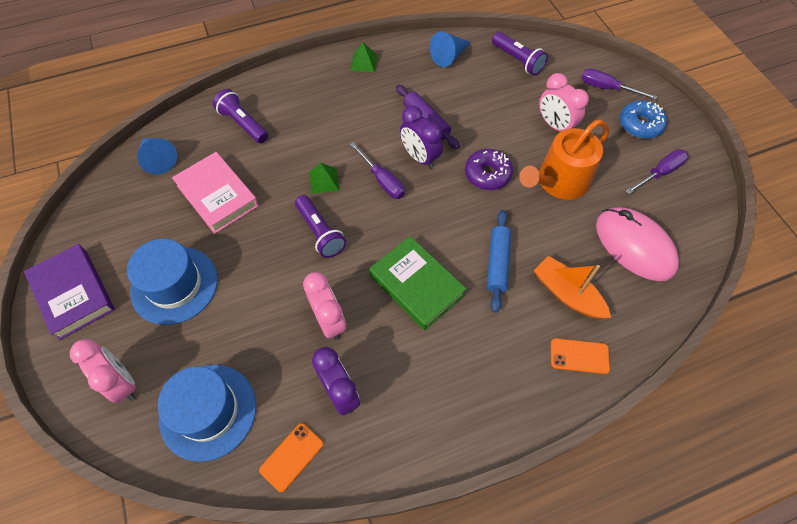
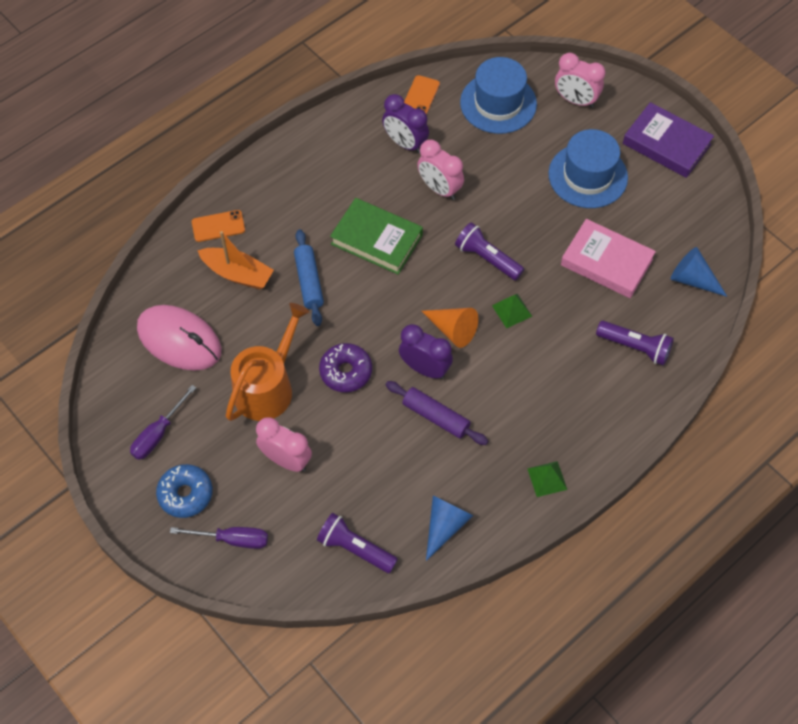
camera: 160 degrees right, 0 degrees up
purple screwdriver [349,142,405,199] -> orange cone [422,308,478,348]

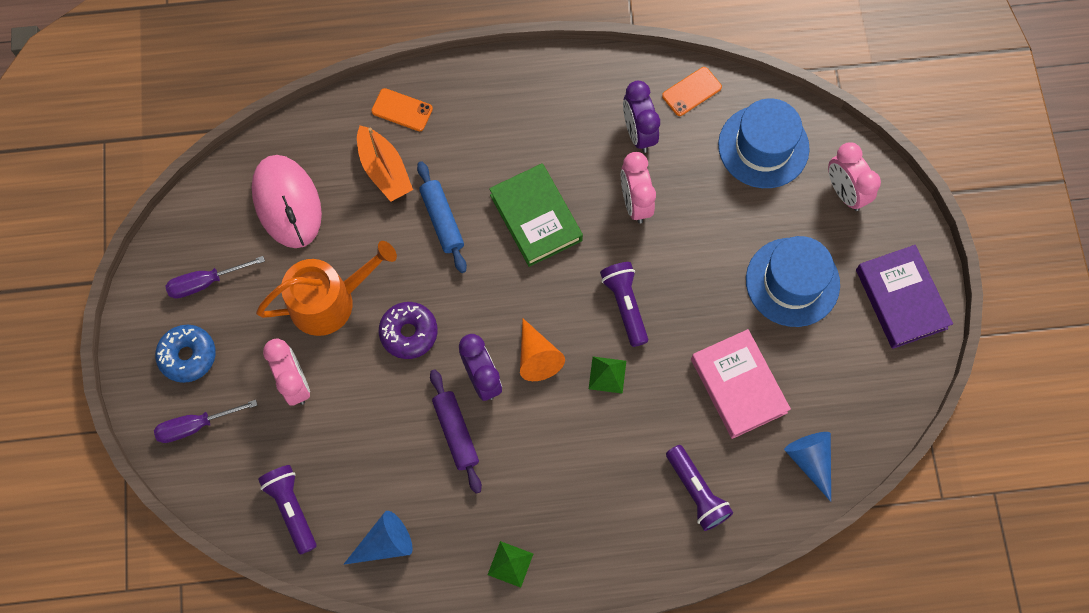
camera: 35 degrees right, 10 degrees up
purple screwdriver [170,527,268,549] -> purple screwdriver turned 120 degrees clockwise [154,400,258,443]
blue rolling pin [294,229,324,326] -> blue rolling pin turned 45 degrees counterclockwise [417,161,467,273]

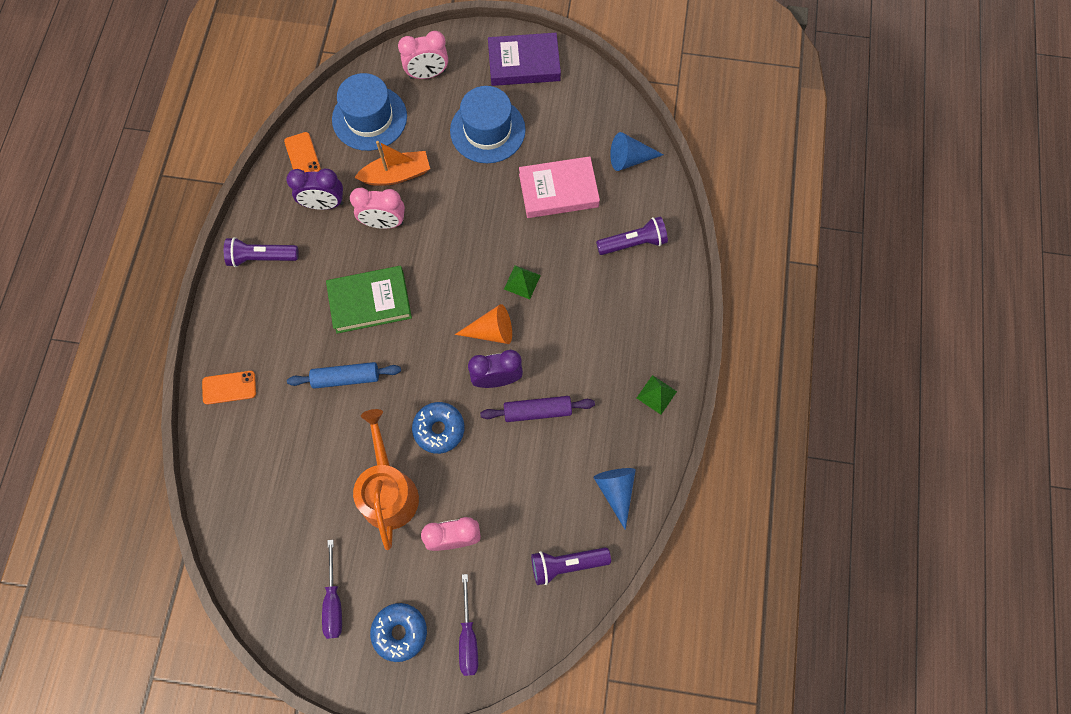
camera: 75 degrees left, 0 degrees up
pink mouse [252,155,322,248] -> none
orange boat [357,125,413,202] -> orange boat moved to [354,141,430,186]
orange phone [371,88,433,131] -> orange phone turned 45 degrees clockwise [202,371,256,405]
purple donut [379,302,438,359] -> blue donut [412,402,465,454]
purple flashlight [600,262,648,347] -> purple flashlight moved to [224,237,299,267]

